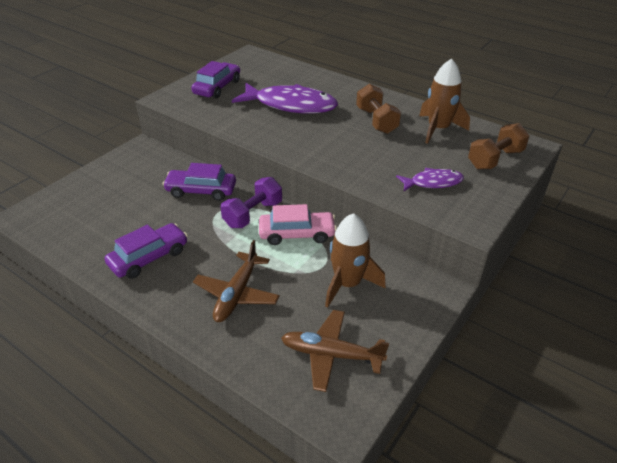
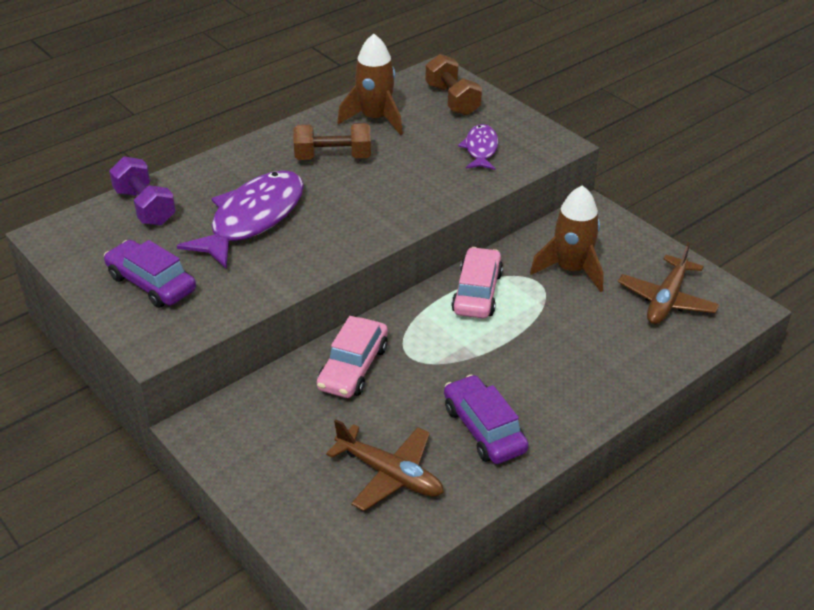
camera: 75 degrees left, 0 degrees up
purple car [163,163,236,201] -> pink car [317,316,388,398]
brown plane [193,240,280,322] -> brown plane moved to [326,419,444,511]
purple dumbbell [221,177,282,228] -> purple dumbbell moved to [109,156,176,226]

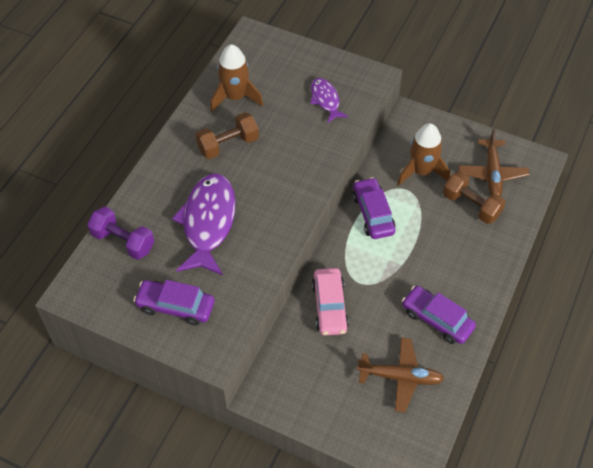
camera: 25 degrees left, 15 degrees up
brown dumbbell [426,54,482,116] -> brown dumbbell moved to [443,171,505,224]
pink car [451,247,503,318] -> purple car [353,177,395,239]

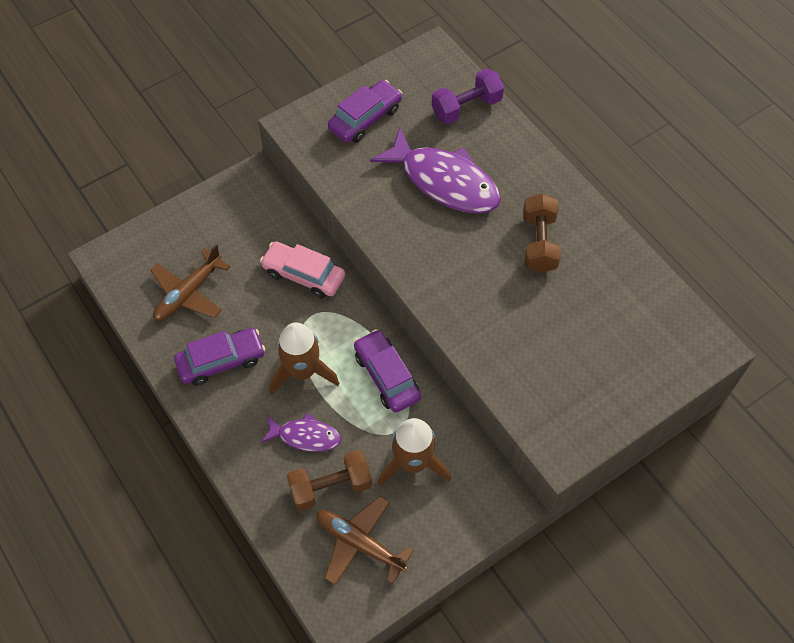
camera: 120 degrees right, 5 degrees up
brown rocket [210,44,263,112] -> brown rocket moved to [269,322,340,395]
purple fish [311,78,348,123] -> purple fish moved to [261,413,341,452]
purple car [353,177,395,239] -> purple car turned 135 degrees counterclockwise [354,329,421,413]

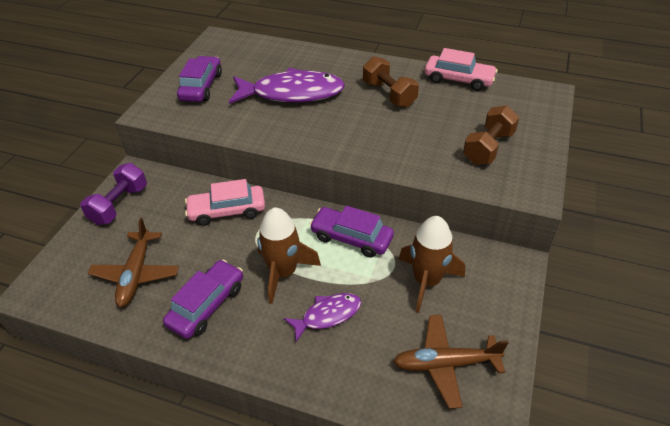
camera: 35 degrees left, 15 degrees down
brown dumbbell [287,450,372,511] -> brown dumbbell moved to [463,105,519,165]
purple dumbbell [432,69,504,124] -> purple dumbbell moved to [80,163,147,225]
none -> pink car [425,48,498,91]

